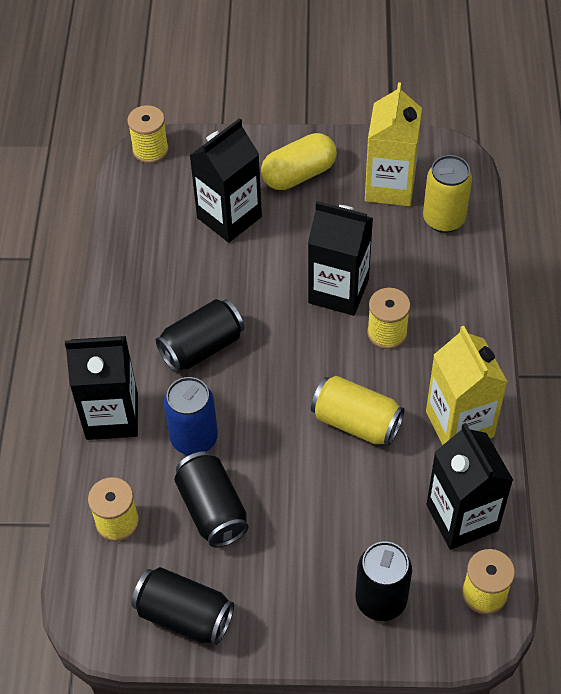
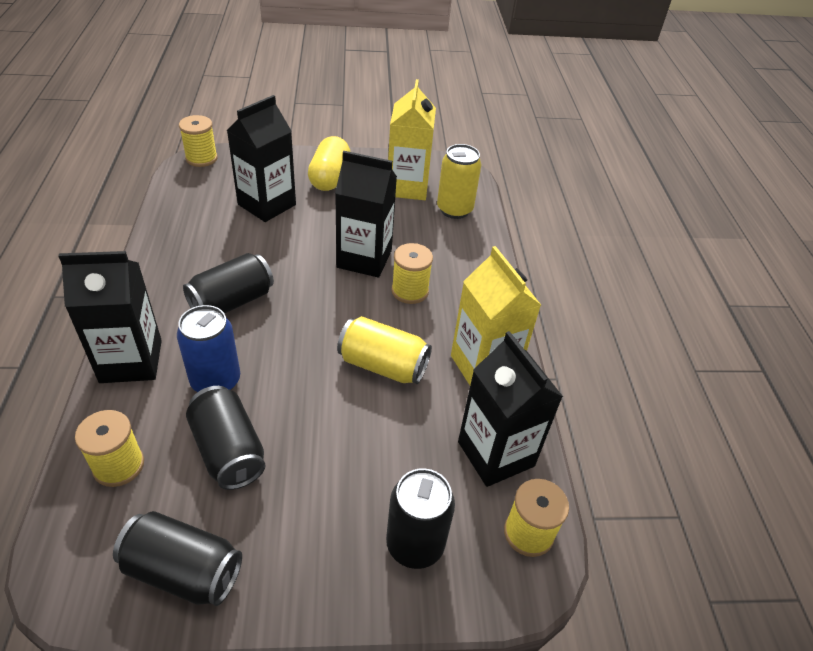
camera: 10 degrees left, 10 degrees down
yellow capsule [261,133,337,190] -> yellow capsule turned 45 degrees counterclockwise [308,136,350,191]

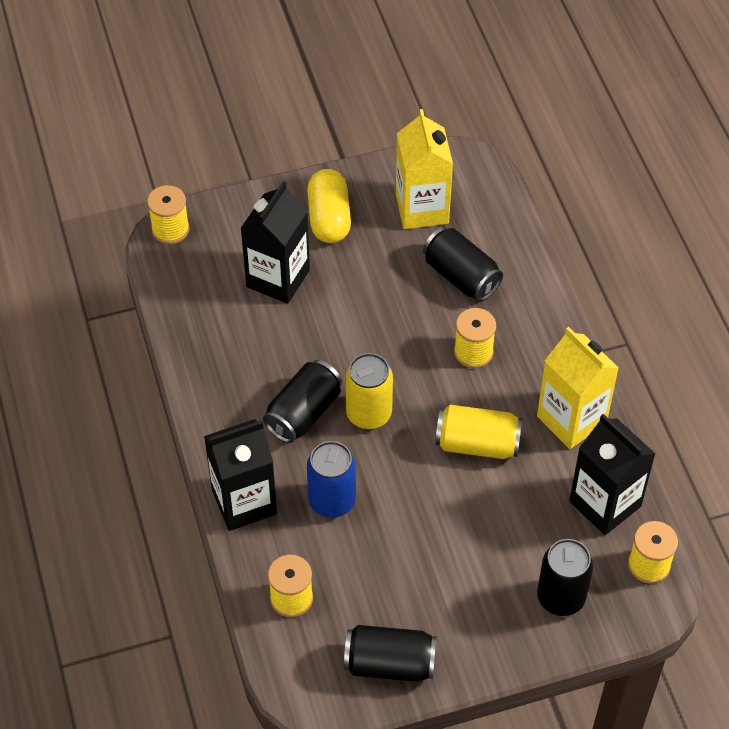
camera: 10 degrees left, 10 degrees up
black can [186,386,265,490] -> black can moved to [423,227,503,301]
black carton [335,151,397,278] -> none
yellow can [437,144,481,219] -> yellow can moved to [345,353,393,430]

